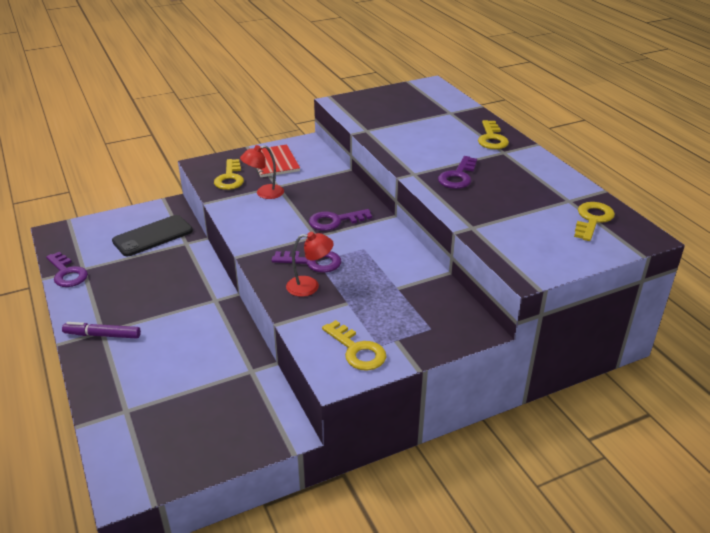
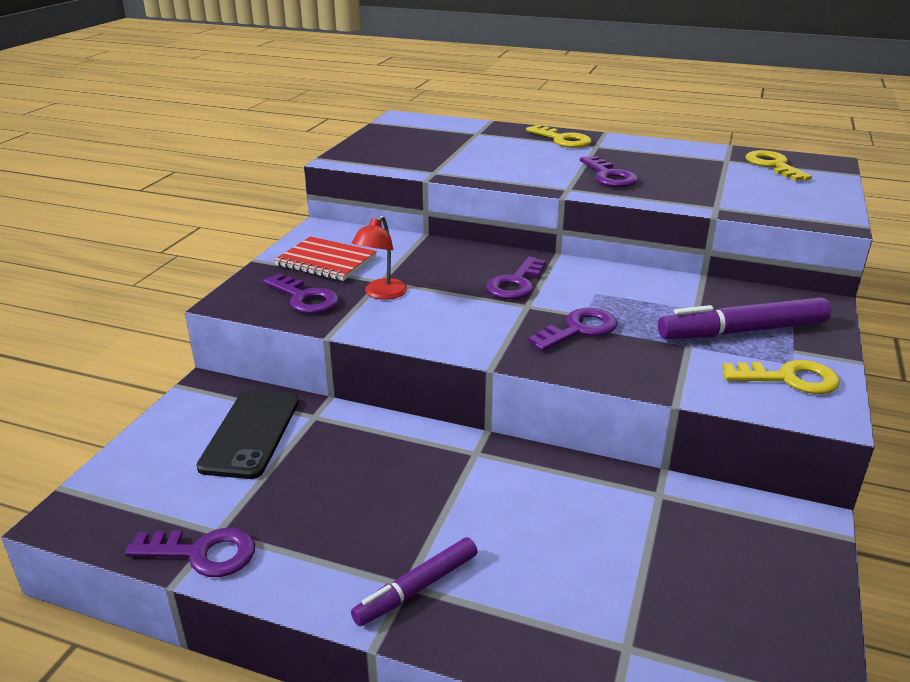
camera: 45 degrees left, 5 degrees down
yellow key [214,159,244,190] -> purple key [263,273,339,314]
red lamp [286,232,334,297] -> none
none -> purple marker [658,297,831,339]

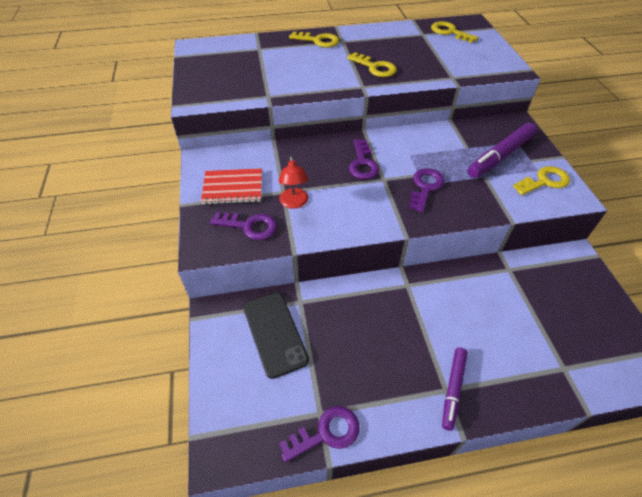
camera: 30 degrees left, 20 degrees up
purple key [580,156,638,187] -> yellow key [347,52,397,77]

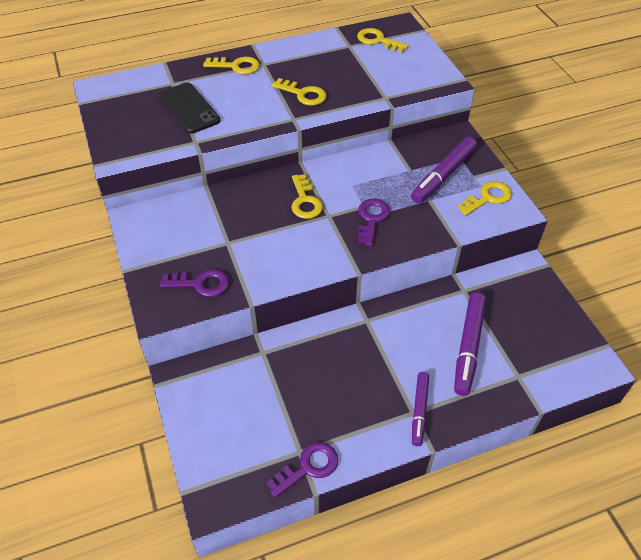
camera: 10 degrees left, 0 degrees up
red notebook [201,168,262,205] -> none
black phone [243,292,309,379] -> black phone moved to [159,82,221,134]
red lamp [279,156,308,209] -> none
purple key [349,139,379,179] -> yellow key [291,174,323,219]
none -> purple marker [454,292,486,396]

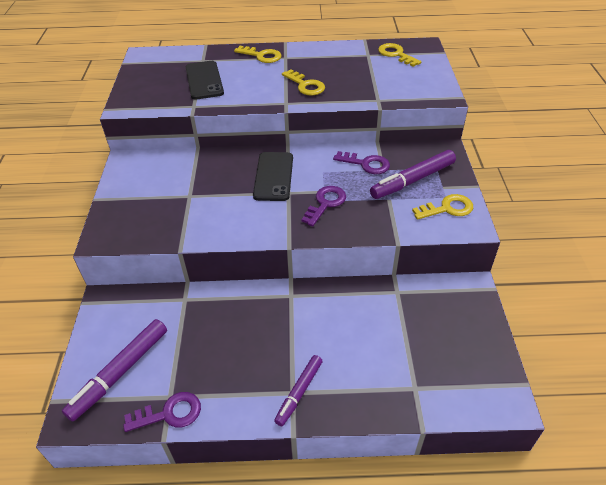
camera: 20 degrees right, 5 degrees down
purple key [159,269,229,297] -> purple key moved to [333,151,390,174]
yellow key [291,174,323,219] -> black phone [253,152,293,201]
purple marker [454,292,486,396] -> purple marker moved to [62,319,167,422]

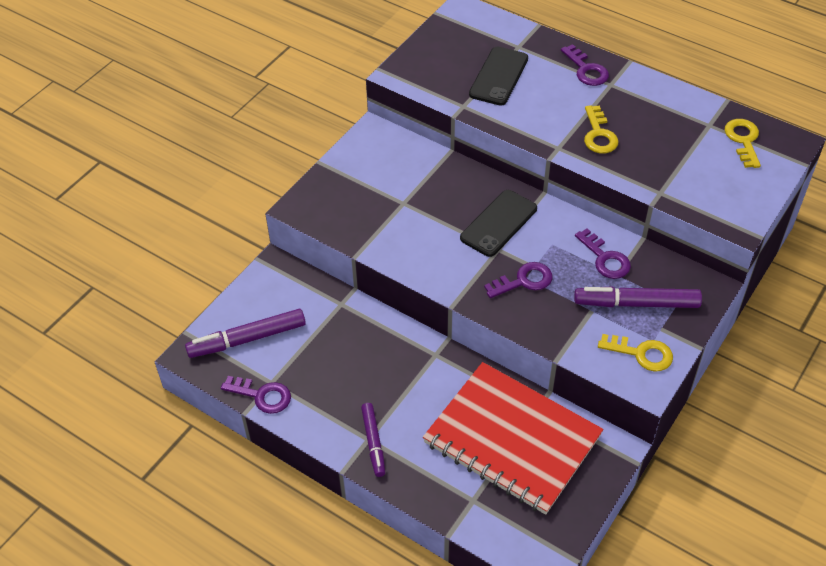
camera: 35 degrees right, 5 degrees up
yellow key [234,46,282,63] -> purple key [561,44,609,86]
purple marker [274,355,323,426] -> purple marker turned 75 degrees counterclockwise [361,403,385,477]
none -> red notebook [423,362,603,515]

